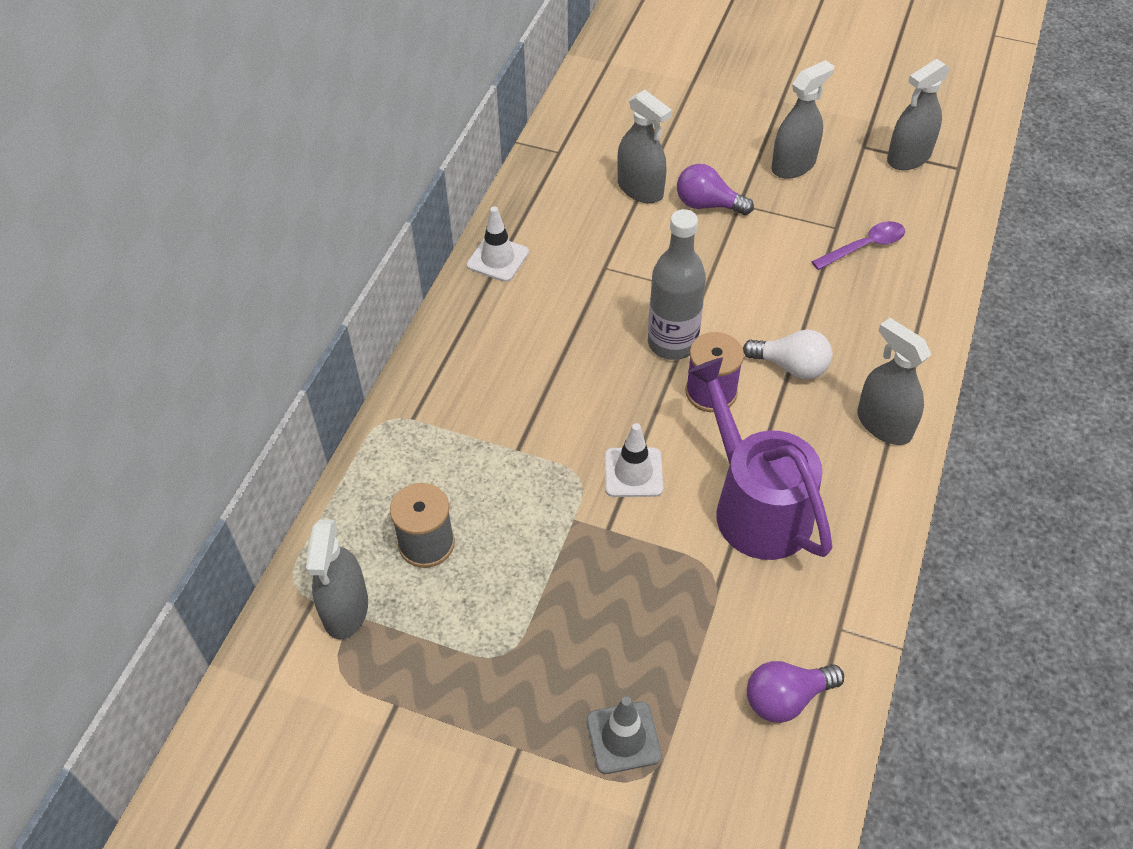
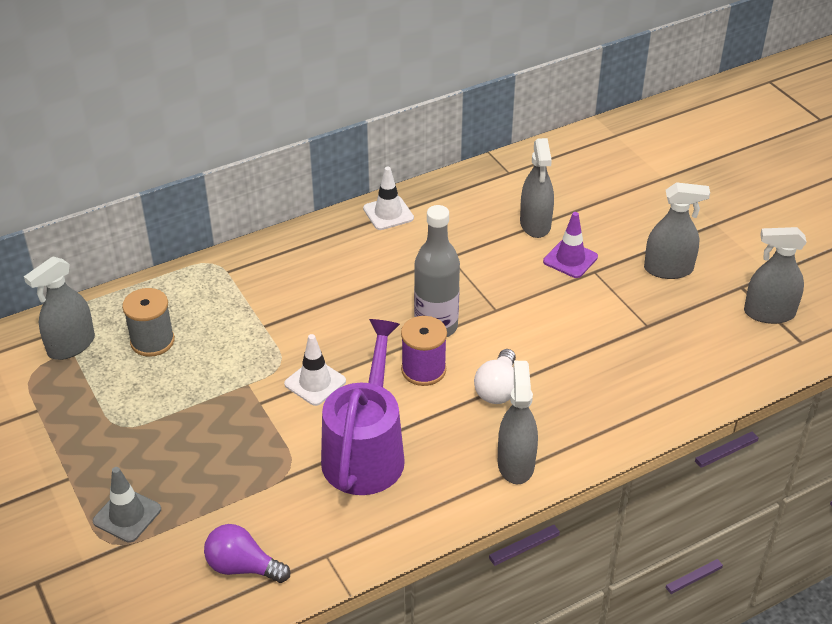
camera: 40 degrees right, 10 degrees down
purple light bulb [677,164,754,215] -> purple traffic cone [543,212,598,278]
white light bulb [743,330,832,379] -> white light bulb turned 45 degrees clockwise [474,349,516,404]
purple spoon [811,221,905,270] -> none

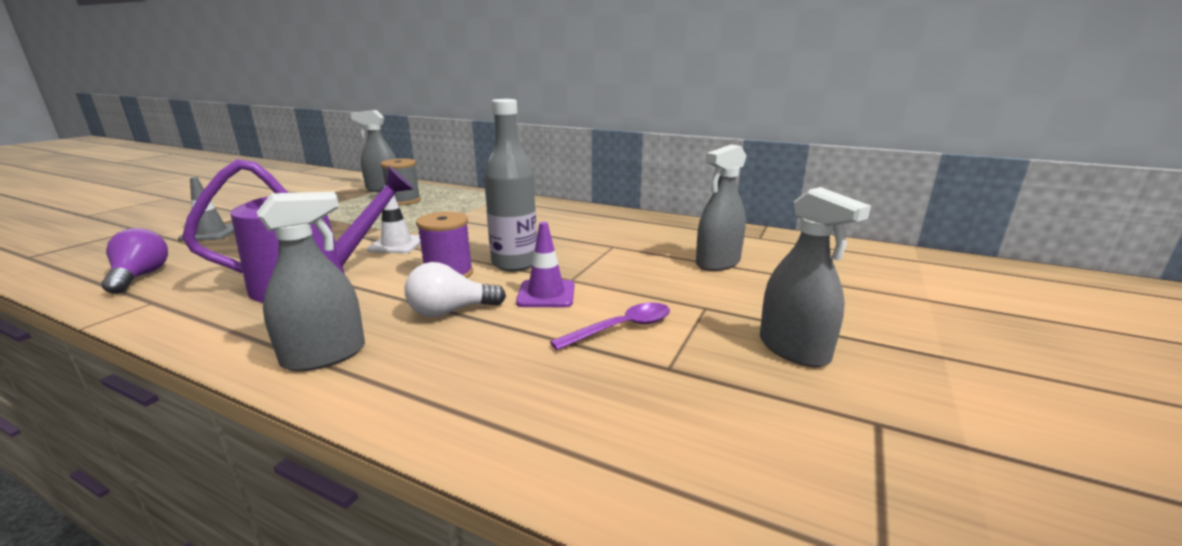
camera: 55 degrees right, 20 degrees down
white traffic cone [363,166,414,230] -> none
purple traffic cone [543,212,598,278] -> purple traffic cone moved to [516,222,574,307]
grey spray bottle [744,227,807,324] -> none
none -> purple spoon [550,303,670,350]

